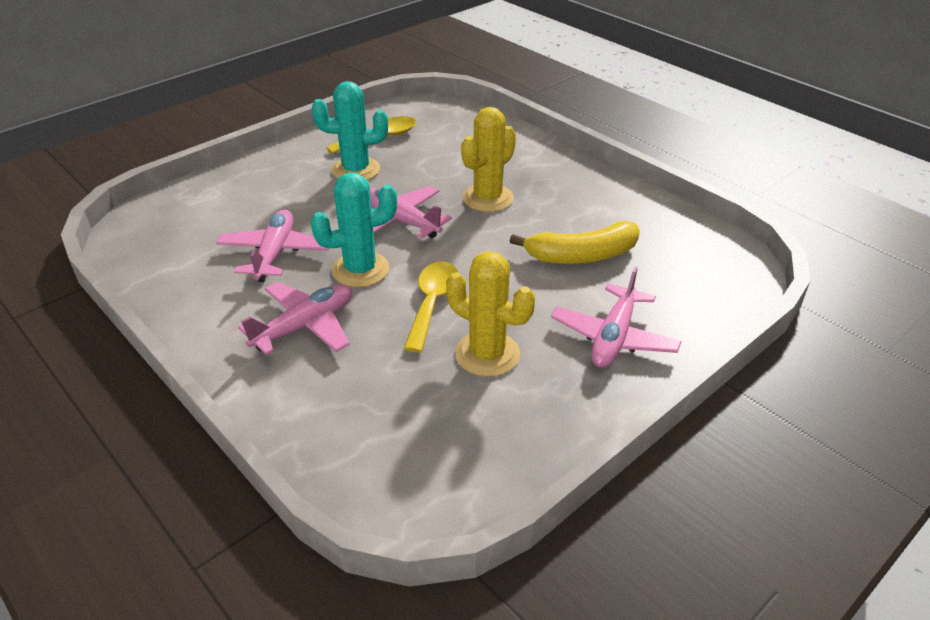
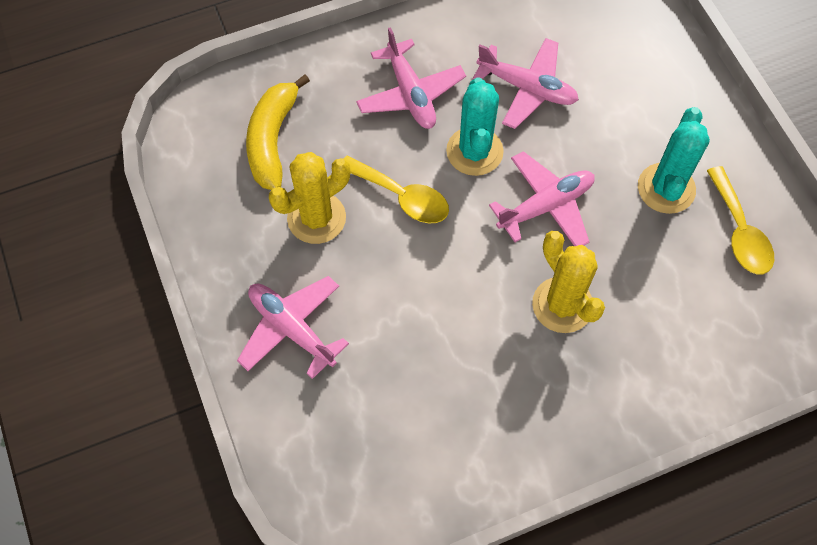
camera: 110 degrees right, 25 degrees up
yellow banana [510,221,640,264] -> yellow banana moved to [246,74,310,190]

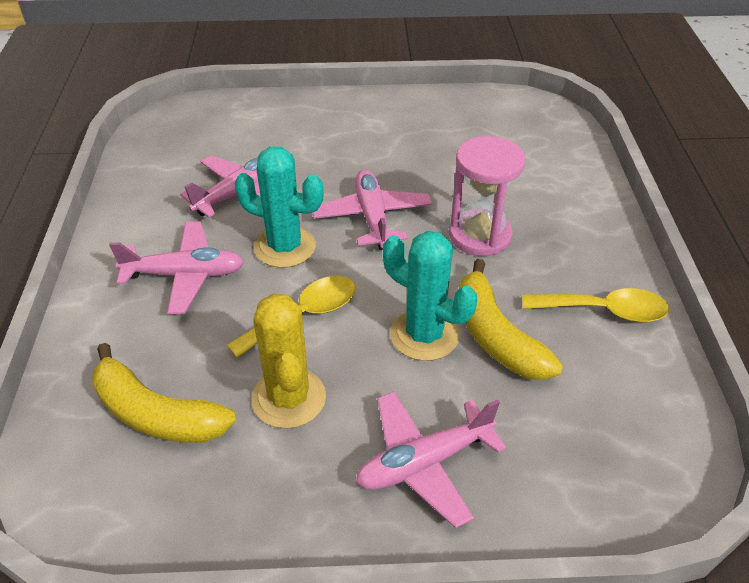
camera: 70 degrees left, 20 degrees down
yellow cactus [532,231,605,333] -> pink hourglass [449,136,525,256]
turquoise cactus [638,107,710,214] -> turquoise cactus moved to [383,231,477,361]
yellow spoon [707,166,774,275] -> yellow spoon moved to [522,288,669,322]
none -> yellow banana [459,259,563,380]

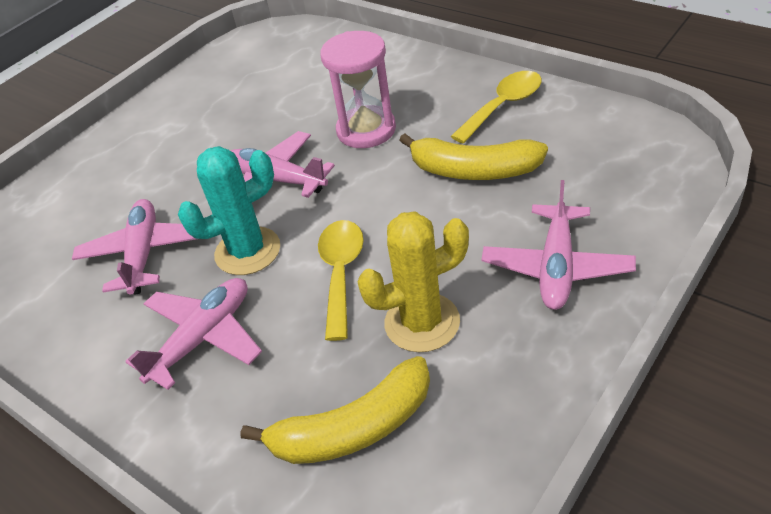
camera: 45 degrees left, 0 degrees up
yellow cactus [251,294,326,429] -> yellow cactus turned 45 degrees counterclockwise [358,211,469,352]
turquoise cactus [383,231,477,361] -> none

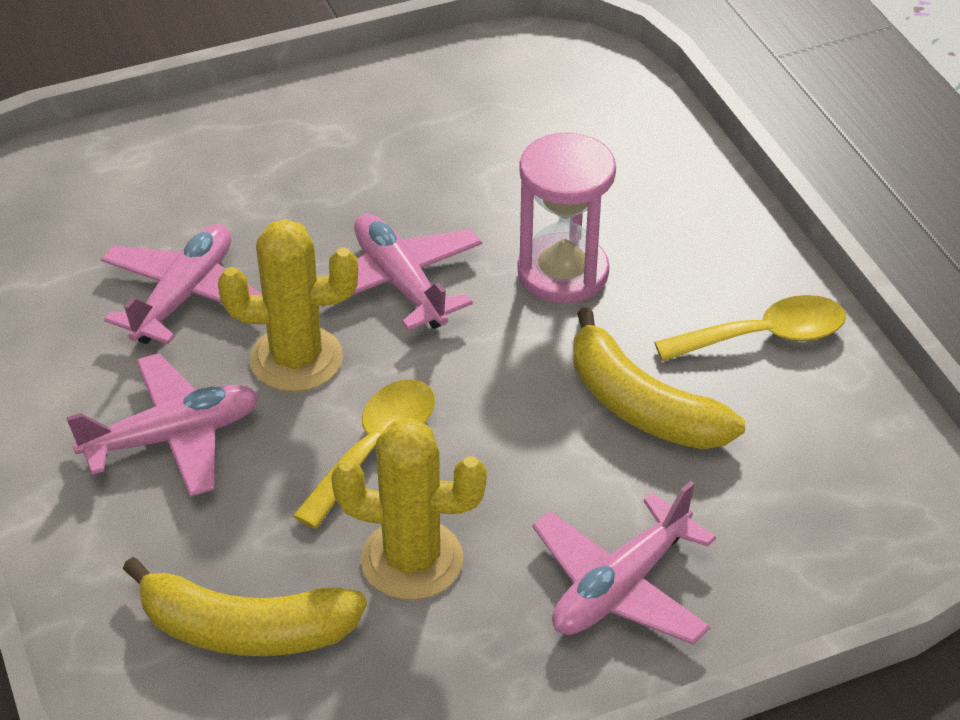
camera: 25 degrees right, 0 degrees up
turquoise cactus [178,146,280,275] -> yellow cactus [218,219,358,392]

